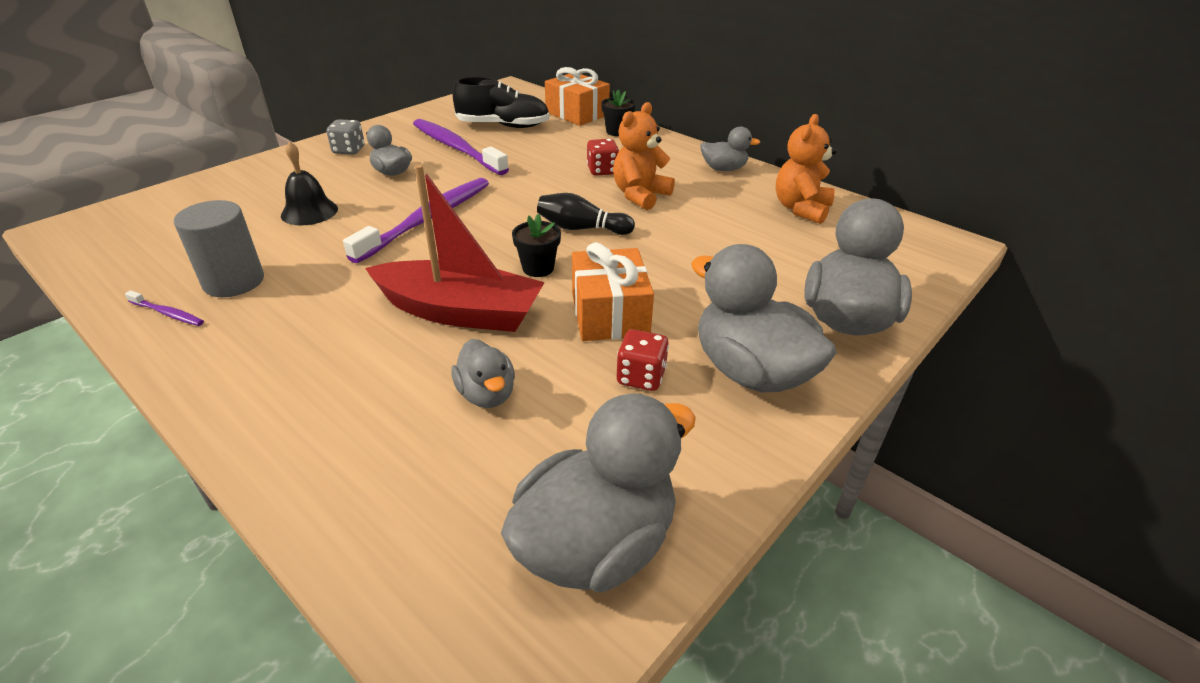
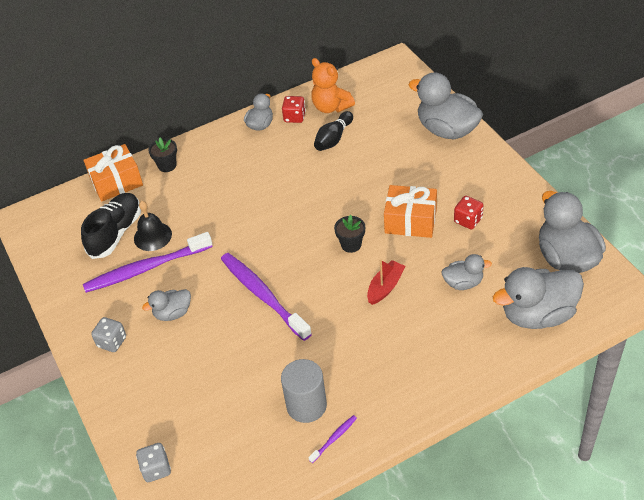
camera: 65 degrees left, 10 degrees up
black bell [281,141,338,225] -> black bell moved to [134,201,172,251]
red boat [365,164,545,332] -> red boat [367,260,406,305], size x0.52
black bowling pin [537,193,635,235] -> black bowling pin moved to [314,111,353,151]
red dice [587,139,619,176] -> red dice moved to [282,96,306,123]
orange teddy bear [613,102,675,210] -> none
grey duck [691,244,836,392] -> grey duck moved to [493,267,584,329]
none -> grey dice [136,443,171,482]

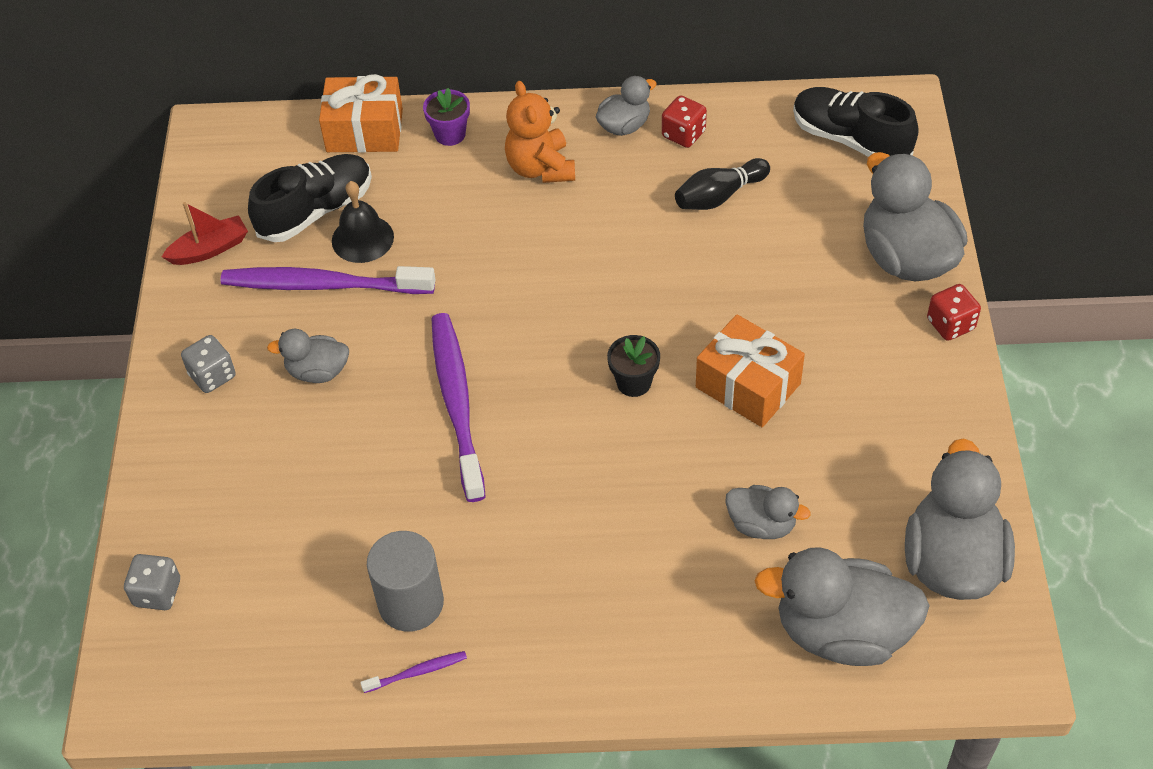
camera: 25 degrees right, 5 degrees up
black flower pot [148,138,177,172] -> purple flower pot [423,88,470,146]
orange teddy bear [311,58,355,113] -> orange teddy bear moved to [505,81,575,183]
red boat [367,260,406,305] -> red boat moved to [162,202,248,265]
red dice [454,196,484,229] -> red dice moved to [927,284,981,341]
none -> black shoe [793,87,919,157]

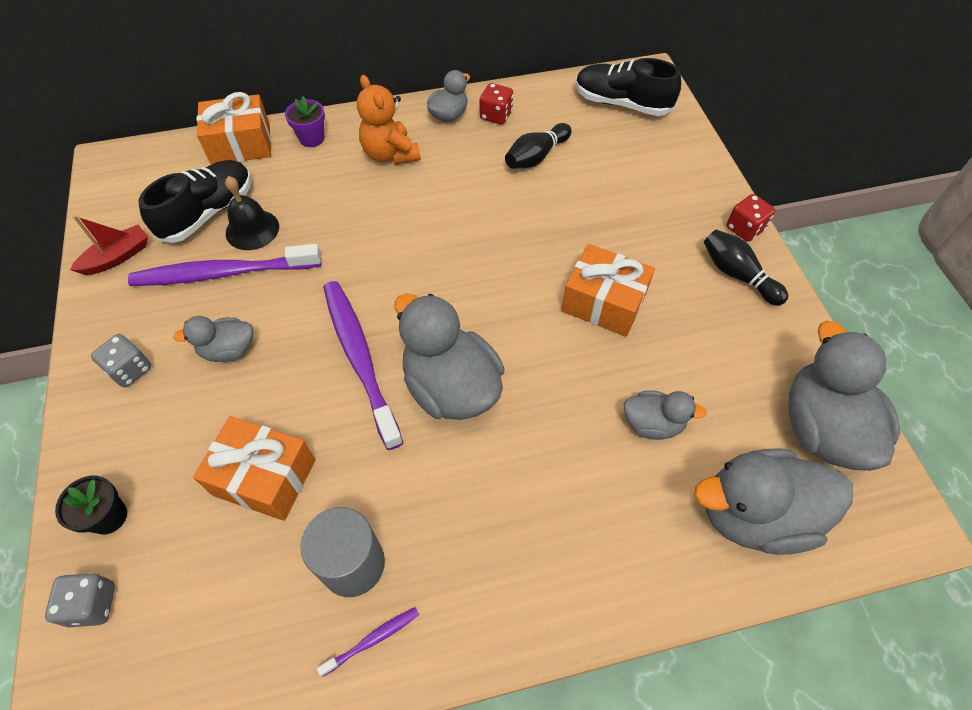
camera: 15 degrees left, 5 degrees up
black flower pot [607,335,660,397] -> black flower pot moved to [55,476,127,534]
grey duck [863,152,968,281] -> grey duck moved to [394,293,504,420]
none -> orange gift [193,416,315,521]
none -> black bowling pin [704,229,788,306]

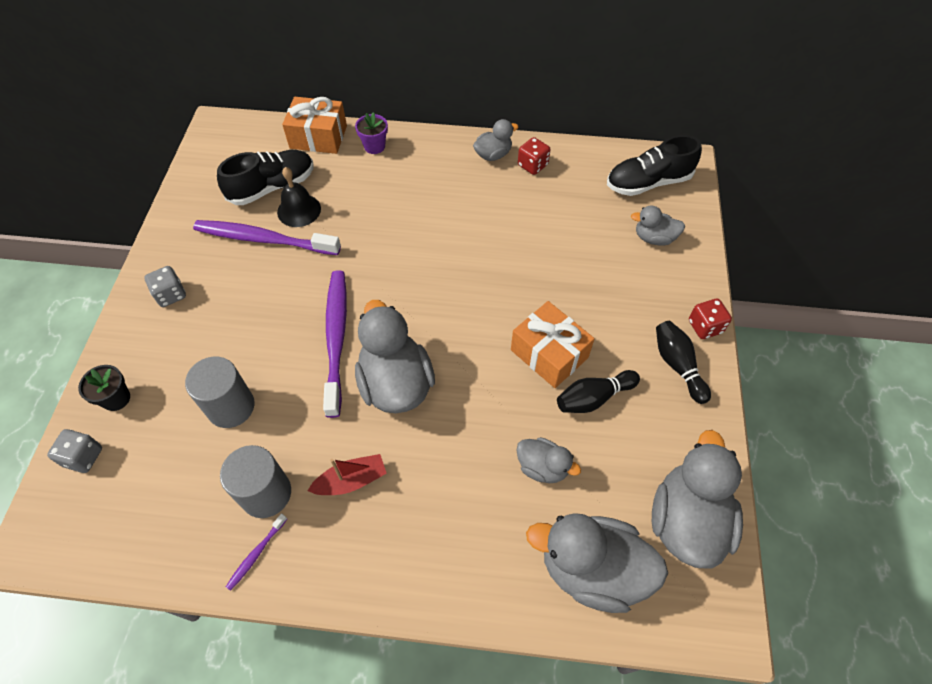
camera: 20 degrees right, 0 degrees up
red boat [70,216,148,275] -> red boat moved to [308,454,387,495]
grey duck [173,316,253,362] -> grey duck moved to [631,206,685,246]
orange gift [193,416,315,521] -> grey cylinder [185,356,254,428]
purple toothbrush [317,607,419,677] -> purple toothbrush turned 135 degrees clockwise [226,513,287,591]
orange teddy bear [357,75,421,165] -> none
black bowling pin [505,123,572,169] -> black bowling pin moved to [557,370,640,413]
black shoe [576,58,681,116] -> black shoe turned 60 degrees counterclockwise [607,135,702,196]

